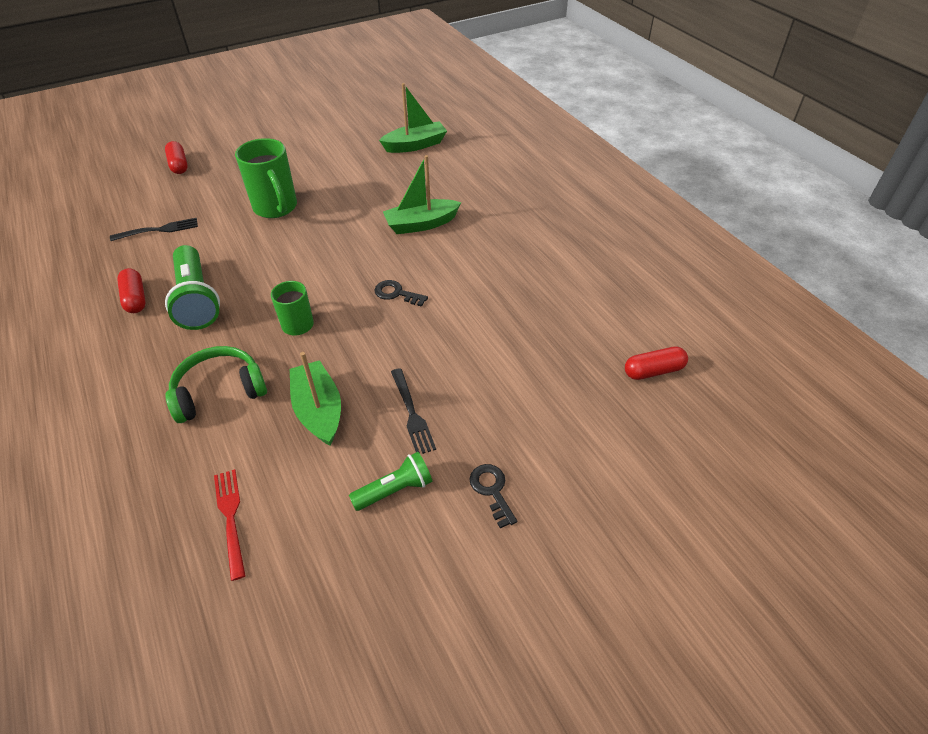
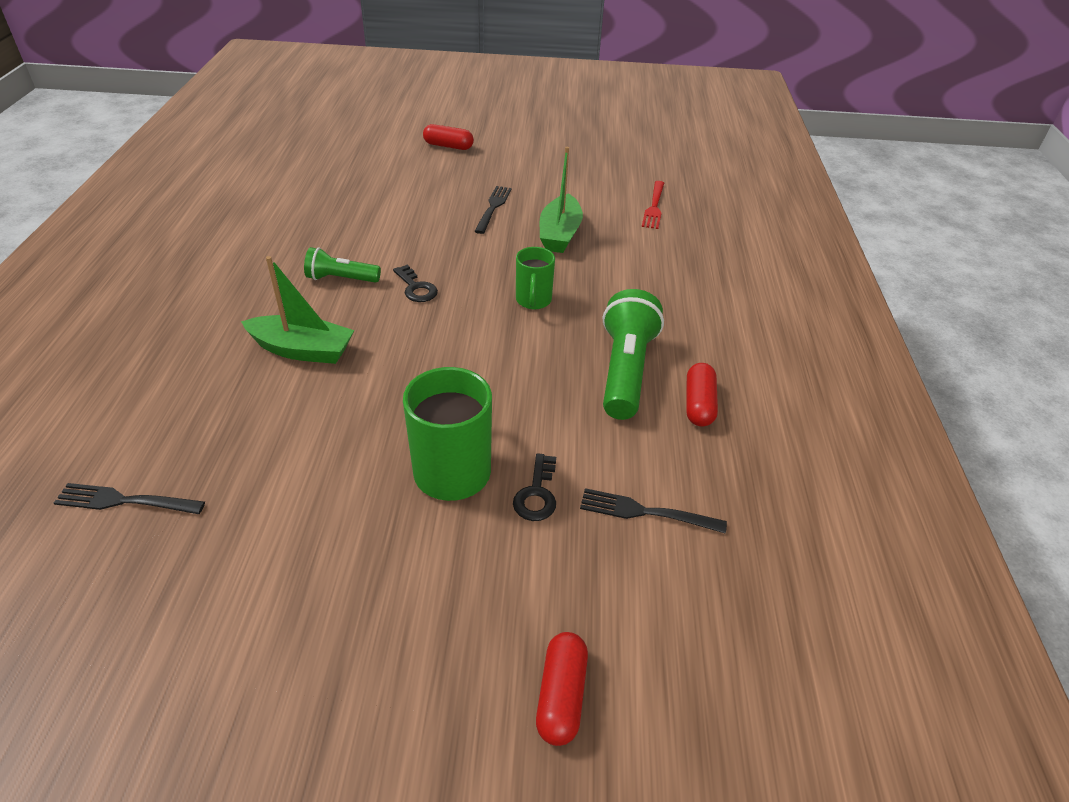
camera: 150 degrees left, 5 degrees down
green headphones [165,346,267,423] -> none
green flashlight [349,452,433,511] -> green flashlight moved to [304,247,381,283]
green boat [379,83,447,153] -> black fork [54,483,205,514]
black key [470,464,517,528] -> black key moved to [513,453,556,521]
red capsule [625,347,688,380] -> red capsule moved to [423,124,474,150]

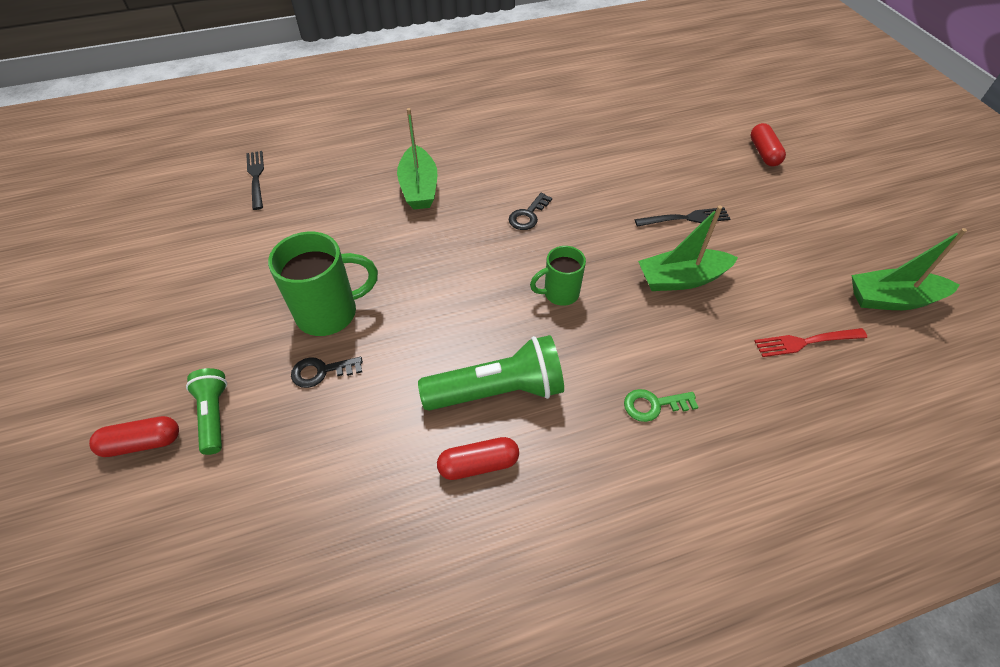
camera: 70 degrees right, 10 degrees up
green flashlight [304,247,381,283] -> green flashlight moved to [186,368,227,455]
black fork [580,488,727,534] -> none
none -> green key [624,389,698,422]
none -> green boat [852,228,967,310]

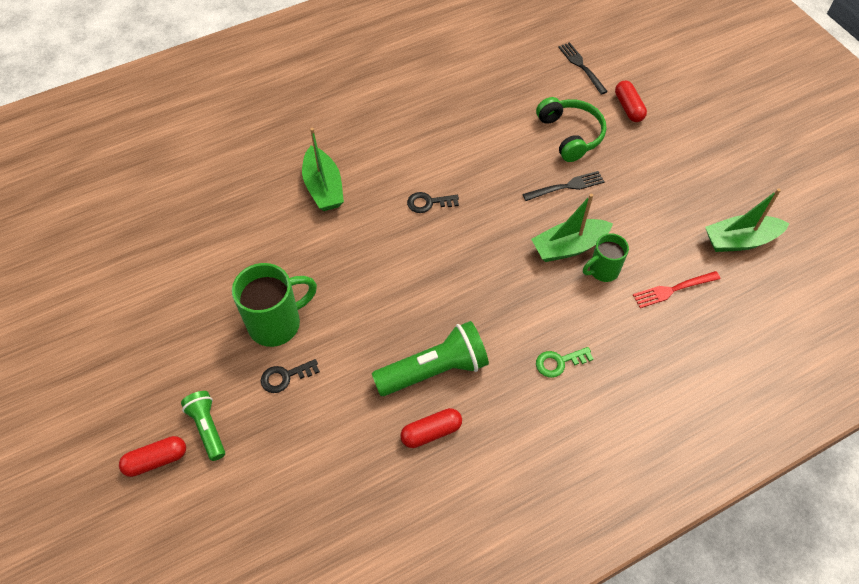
camera: 10 degrees left, 5 degrees up
black fork [246,151,264,210] -> black fork moved to [558,42,608,95]
black key [509,193,552,230] -> black key turned 60 degrees clockwise [407,192,459,213]
green mug [530,246,586,306] -> green mug moved to [583,233,629,282]
none -> green headphones [536,97,606,162]

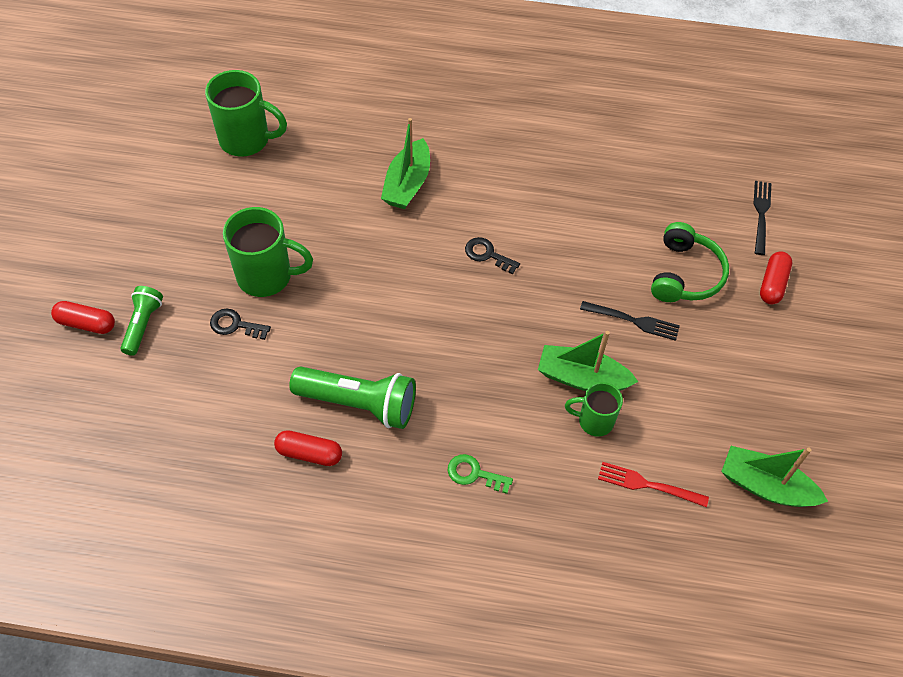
camera: 35 degrees right, 0 degrees up
none -> green mug [205,70,287,157]

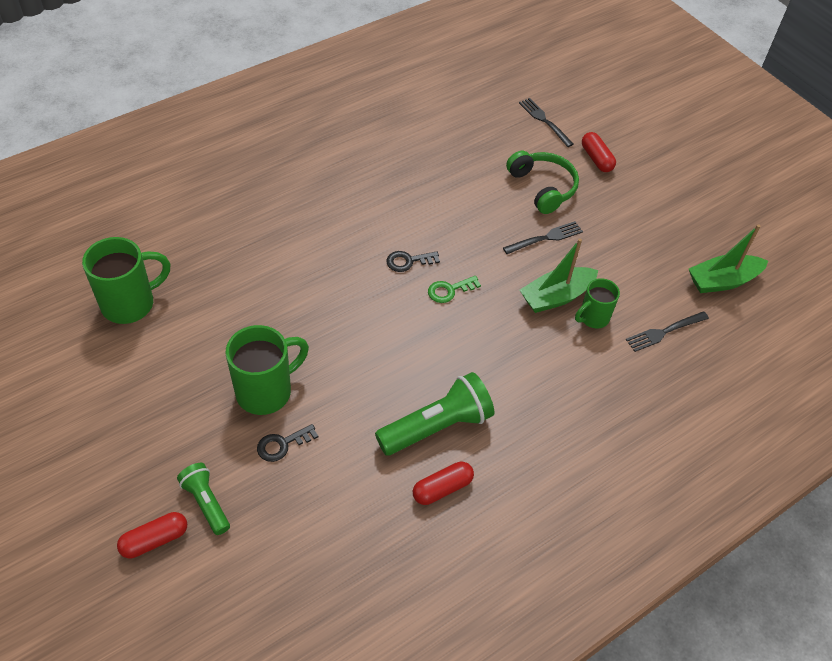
camera: 45 degrees left, 5 degrees down
green boat [381,118,430,209] -> none
green key [447,454,513,494] -> green key moved to [428,276,481,303]
red fork [598,462,709,507] -> black fork [626,311,709,352]

